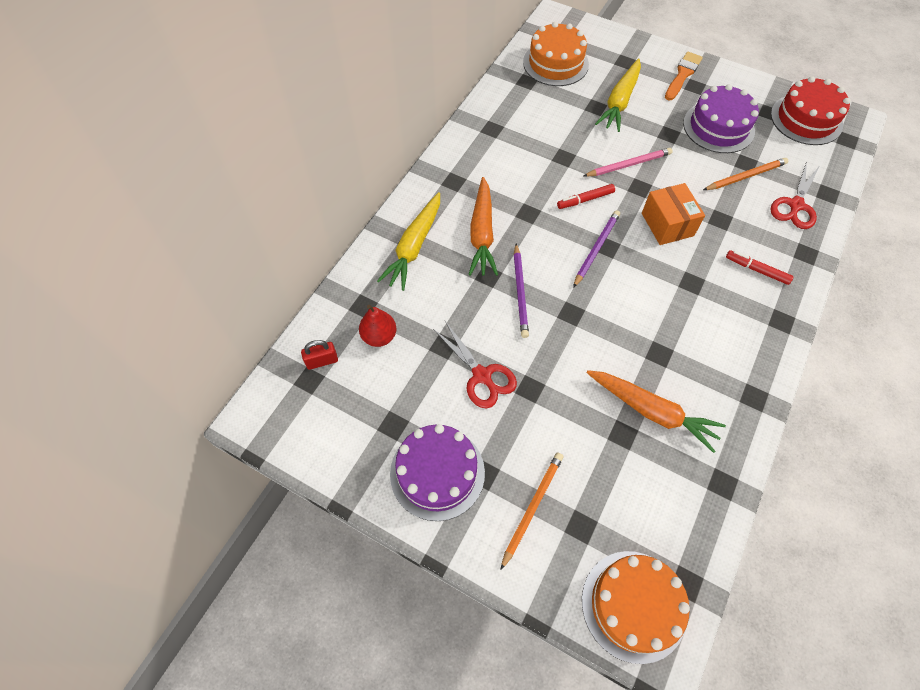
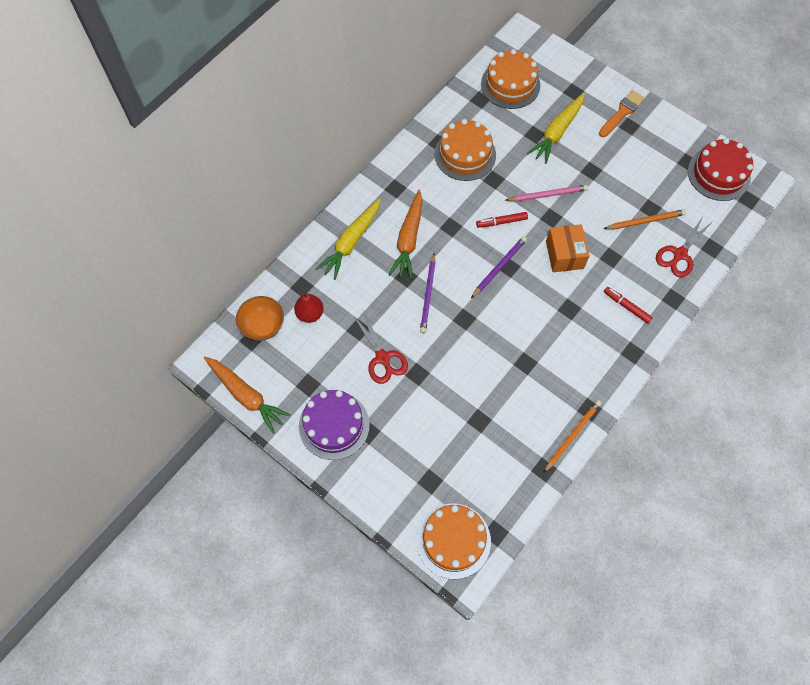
camera: 10 degrees right, 5 degrees up
red padlock [301,340,338,370] -> orange bowl [236,296,284,341]
orange pencil [501,452,563,570] -> orange pencil moved to [543,400,601,473]
orange carrot [586,370,726,453] -> orange carrot moved to [204,357,291,434]
purple cake [683,84,759,153] -> none
none -> orange cake [434,119,496,181]

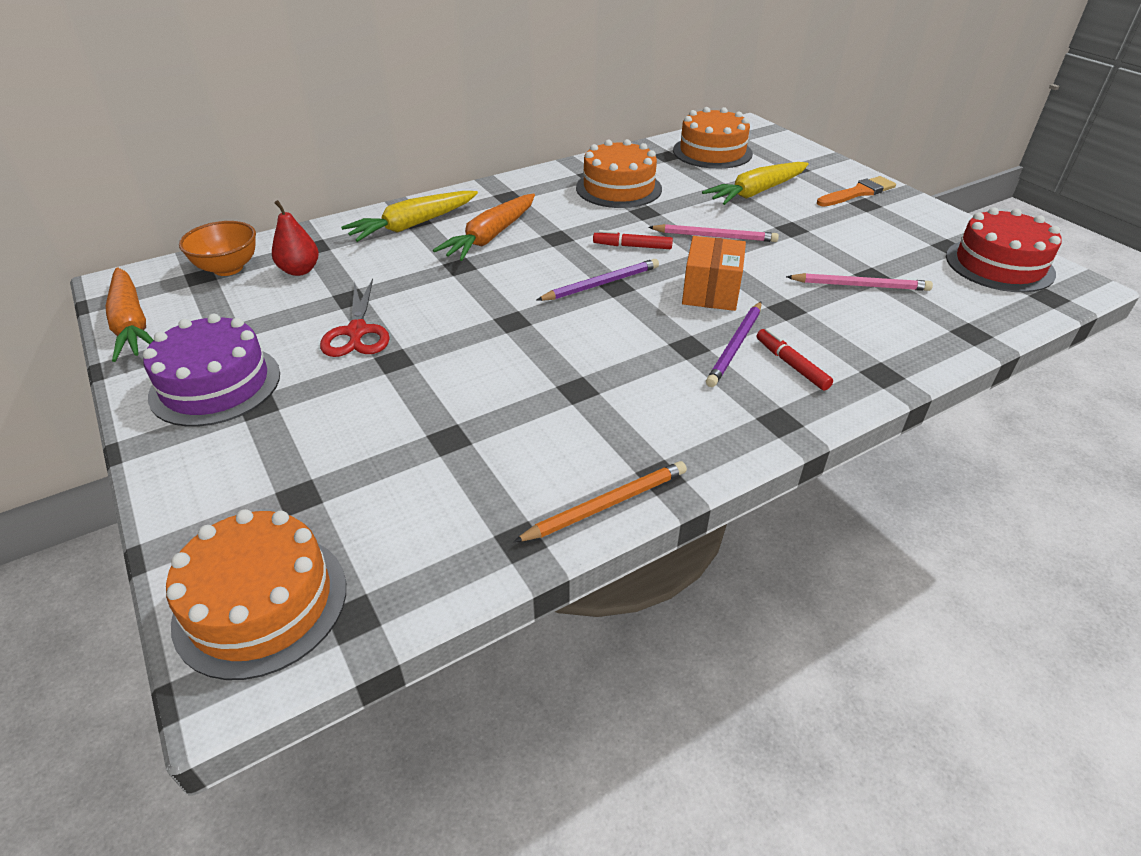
camera: 20 degrees right, 25 degrees down
purple pencil [420,253,436,333] -> purple pencil moved to [706,302,762,387]
orange pencil [604,209,686,229] -> pink pencil [786,273,933,291]
red scissors [656,215,713,277] -> none

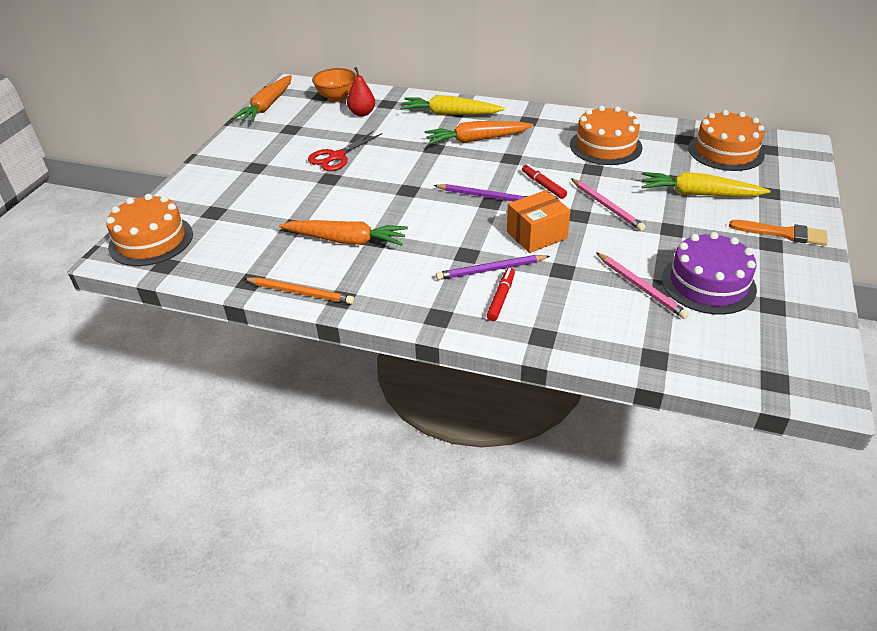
camera: 50 degrees right, 0 degrees up
purple cake [143,314,280,427] -> purple cake moved to [662,232,757,315]
red cake [946,207,1062,292] -> none
none -> orange carrot [279,220,408,246]

